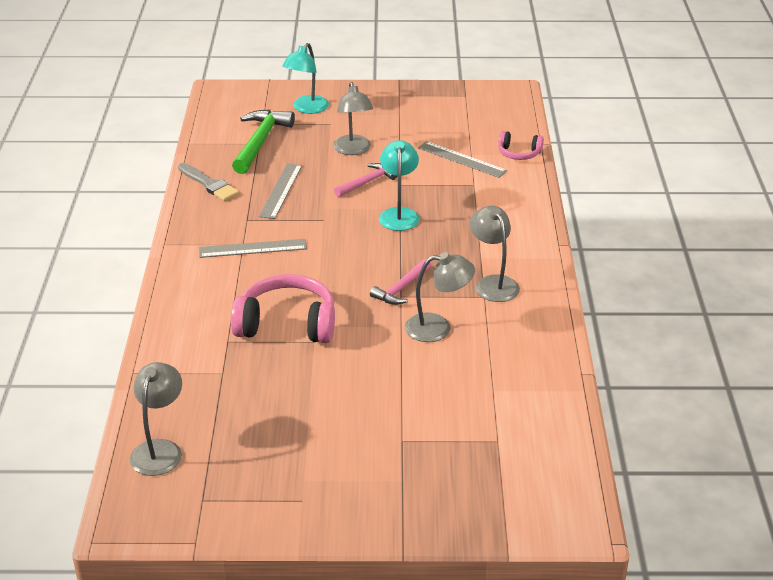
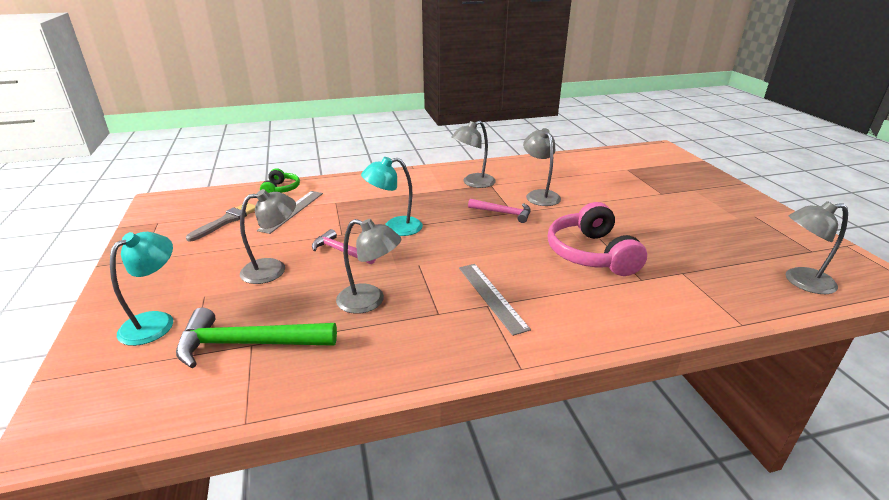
camera: 105 degrees left, 5 degrees down
grey brush [178,163,239,201] -> grey brush moved to [186,203,256,242]
grey ruler [259,163,302,219] -> grey lamp [336,219,401,314]
turquoise lamp [282,43,329,114] -> turquoise lamp turned 75 degrees counterclockwise [110,232,173,346]
pink headphones [498,131,544,160] -> green headphones [260,168,300,193]

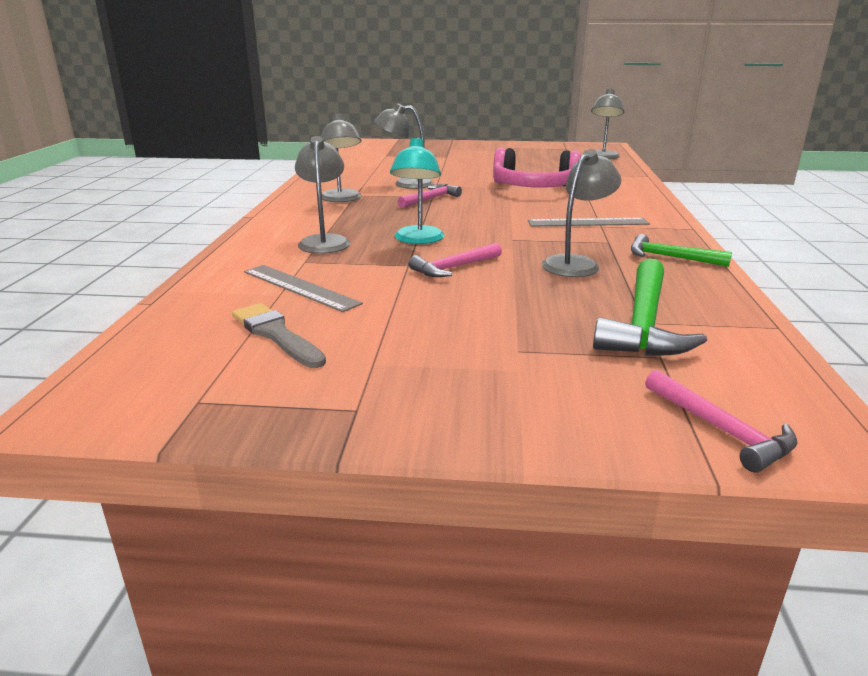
camera: 70 degrees left, 5 degrees down
turquoise lamp [110,232,173,346] -> none
grey lamp [240,189,296,284] -> grey lamp moved to [295,136,350,254]
green headphones [260,168,300,193] -> none
none -> green hammer [631,234,732,267]
none -> pink hammer [645,370,798,473]

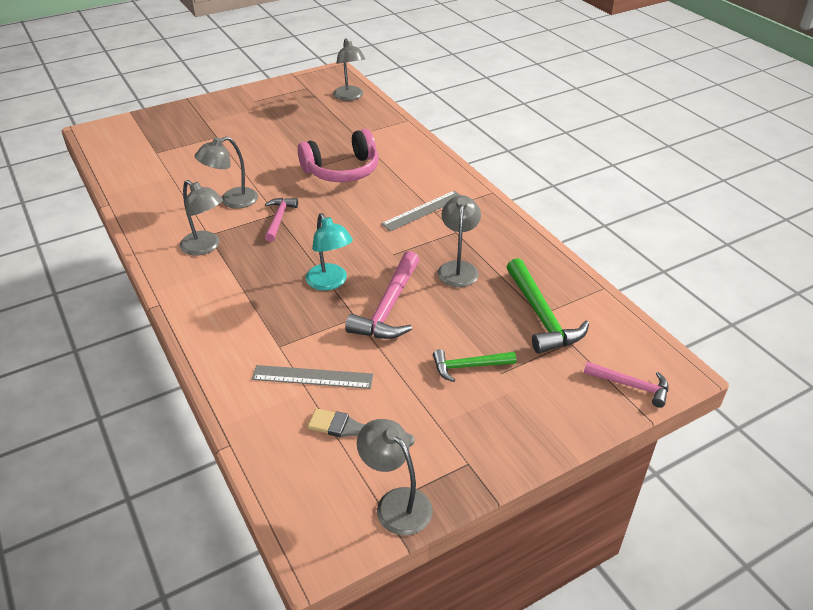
camera: 35 degrees left, 15 degrees up
grey lamp [295,136,350,254] -> grey lamp moved to [357,419,433,536]
pink hammer [409,243,502,277] -> pink hammer [345,251,419,339], size x1.65
green hammer [631,234,732,267] -> green hammer moved to [433,349,516,382]

